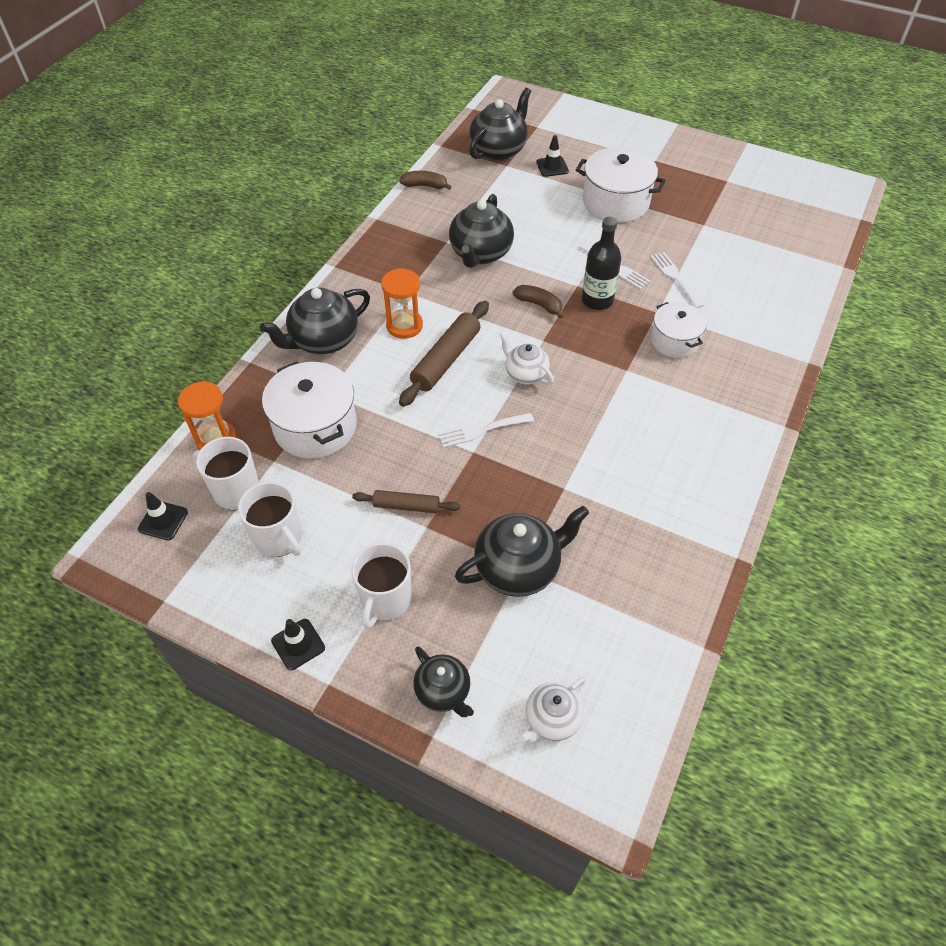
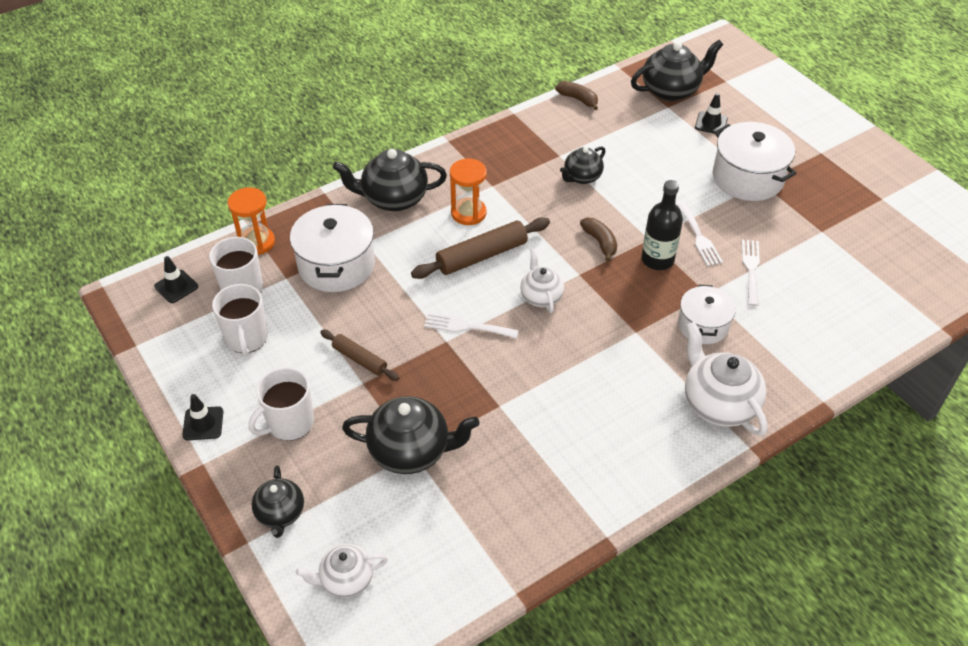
camera: 30 degrees right, 5 degrees down
black teapot [449,194,514,268] -> black teapot [560,147,606,184], size x0.61
none -> white teapot [685,322,768,436]

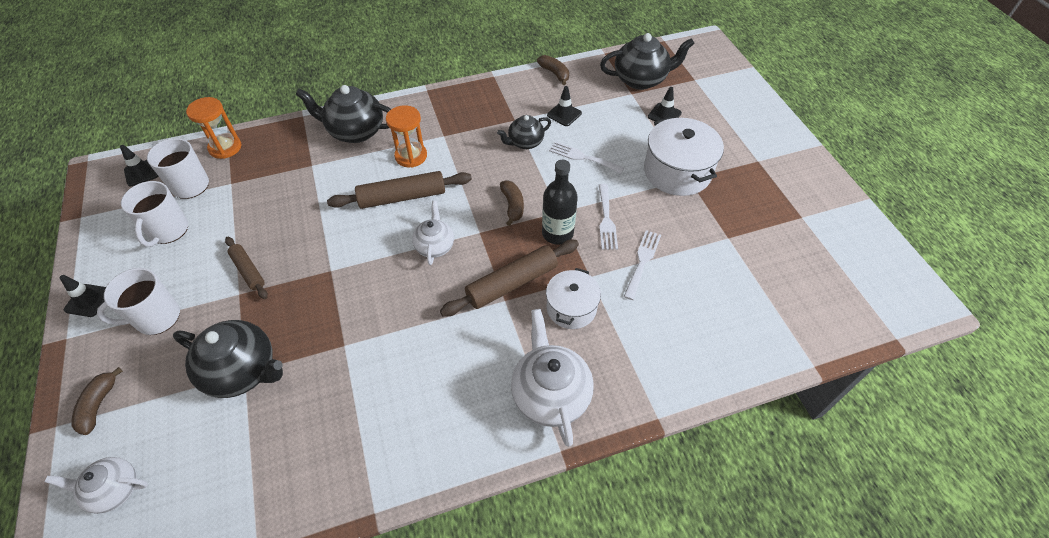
camera: 15 degrees right, 5 degrees up
black teapot [252,465,304,538] -> brown banana [72,367,123,435]
white pot [290,204,375,292] -> none
white fork [424,313,519,339] -> white fork moved to [549,141,624,173]
none -> brown rolling pin [440,240,579,316]
none -> black traffic cone [547,86,582,126]

